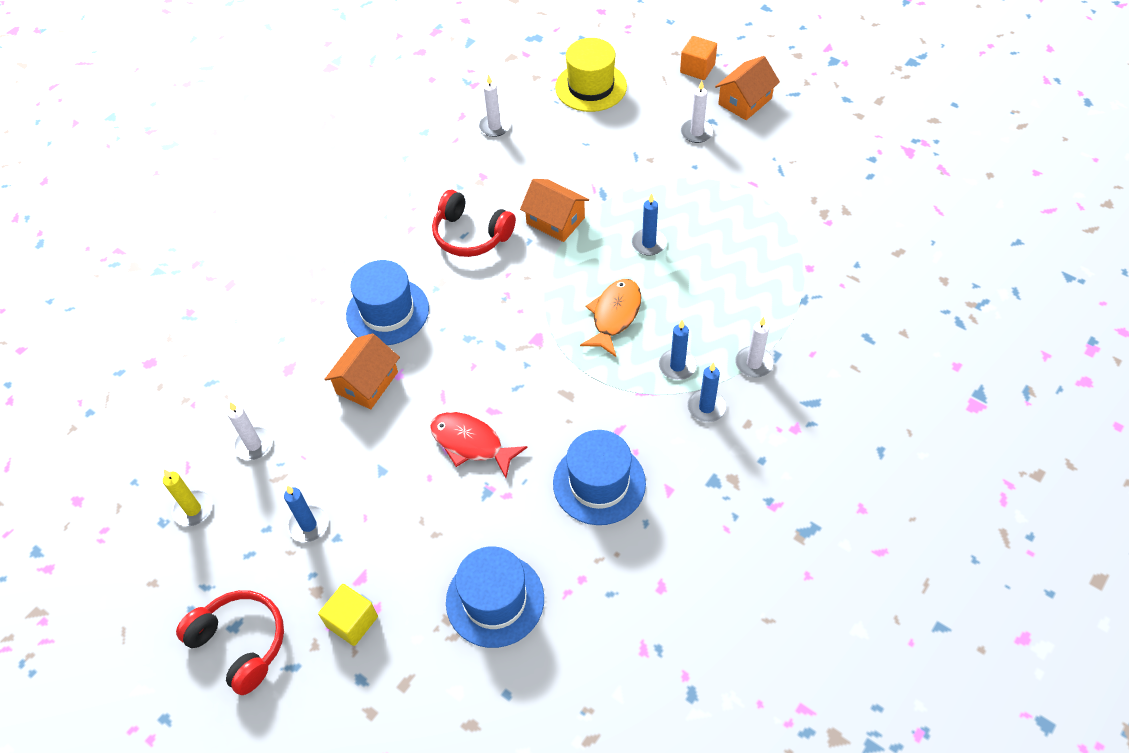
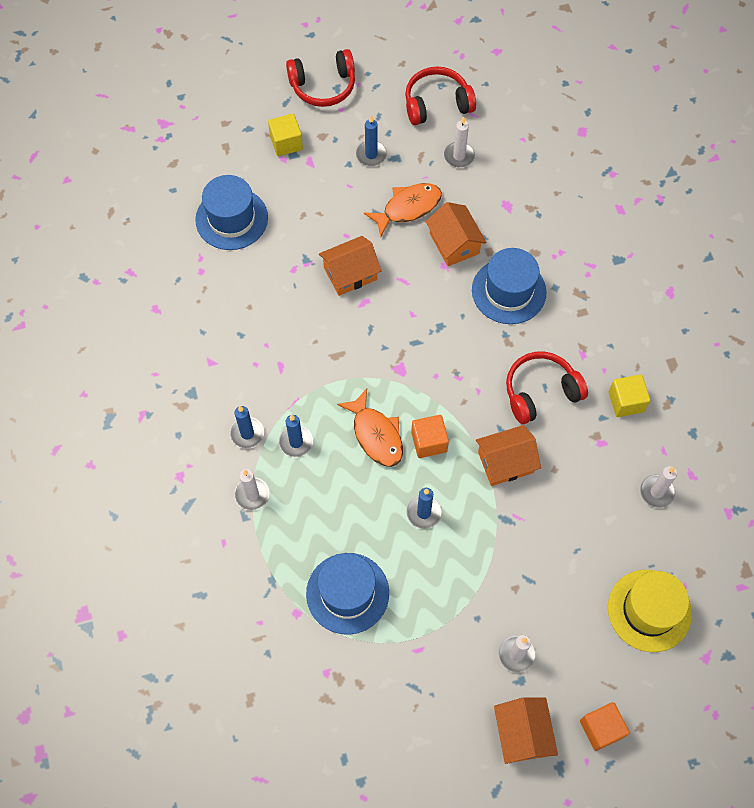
camera: 125 degrees right, 10 degrees up
yellow candle [163,470,213,526] -> red headphones [405,66,476,125]
red fish [430,412,528,478] -> orange house [319,236,381,296]
blue hat [553,430,646,525] -> blue hat moved to [306,553,389,635]
none -> orange fish [364,183,442,237]
none -> orange cube [411,415,449,458]
none -> yellow cube [609,374,650,417]

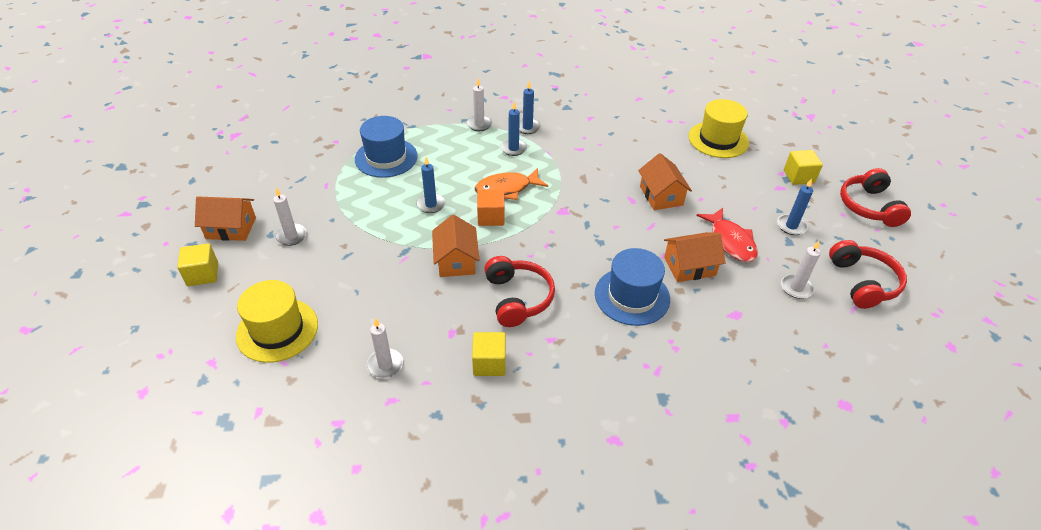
camera: 100 degrees right, 20 degrees down
blue hat [195,175,268,250] -> yellow hat [688,99,749,158]
orange fish [364,183,442,237] -> red fish [696,208,758,262]
orange cube [580,702,630,751] -> yellow cube [177,243,218,286]

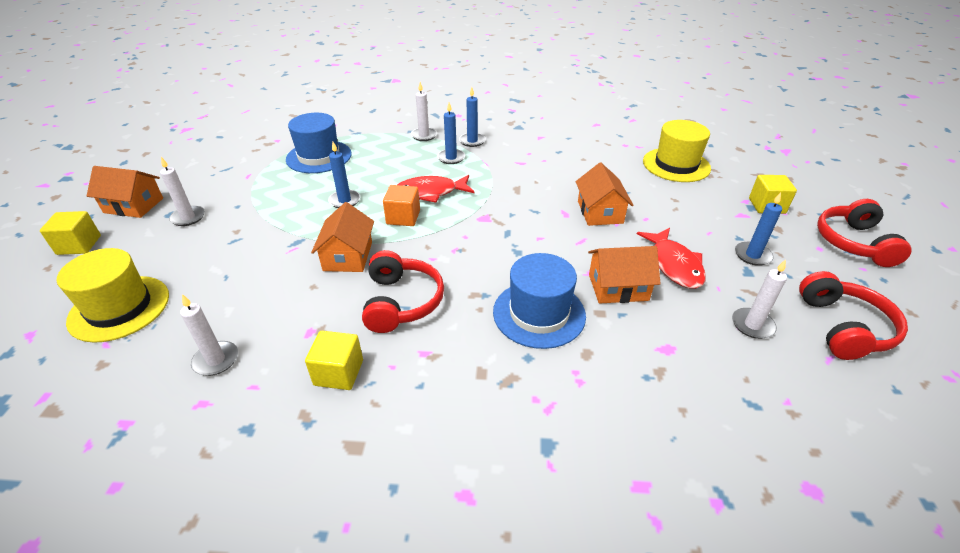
camera: 10 degrees right, 5 degrees down
orange fish [475,168,548,200] -> red fish [397,175,474,202]

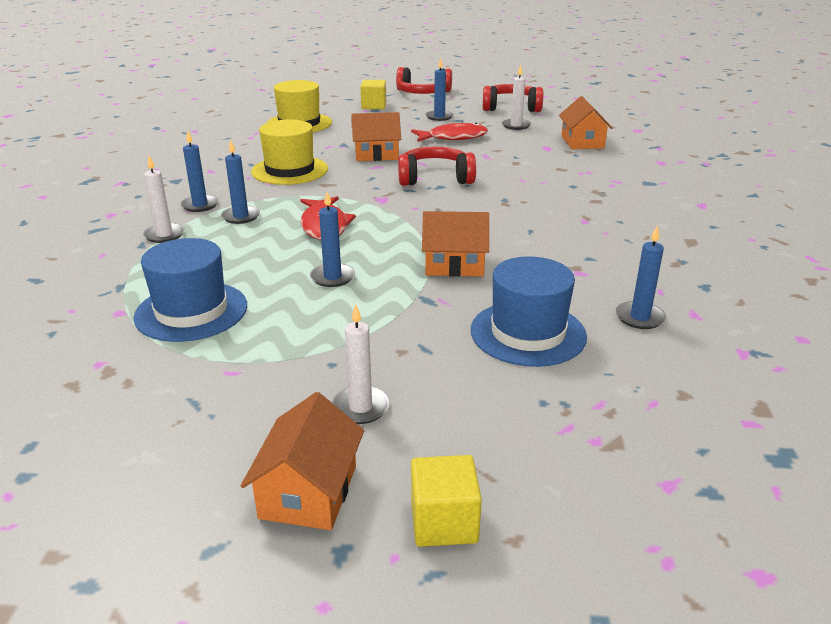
camera: 90 degrees left, 10 degrees down
yellow hat [57,248,169,343] -> yellow hat moved to [251,119,328,185]
white candle [180,294,238,376] -> blue candle [616,225,666,329]
yellow cube [305,331,363,390] -> none
red headphones [362,250,444,333] -> red headphones moved to [398,147,476,186]
orange cube [383,185,420,226] -> none
blue hat [493,253,586,349] -> blue hat moved to [471,256,587,367]
orange house [588,246,660,304] -> orange house moved to [559,96,613,149]

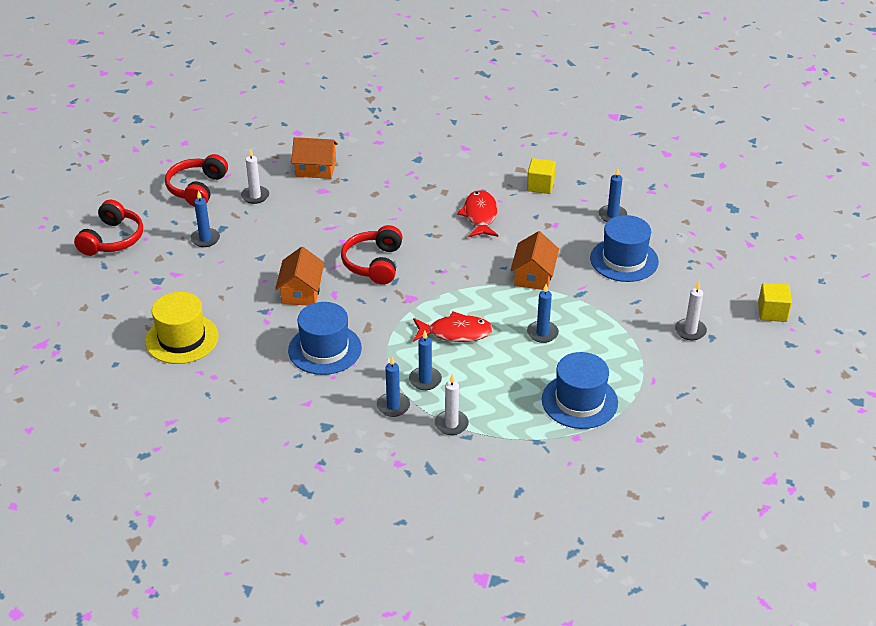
camera: 80 degrees left, 10 degrees up
orange house [241,392,364,530] -> none
yellow hat [251,119,328,185] -> blue hat [288,302,362,375]
yellow cube [360,80,386,109] -> yellow cube moved to [527,158,556,194]
red fish [411,123,488,142] -> red fish moved to [457,190,498,237]

